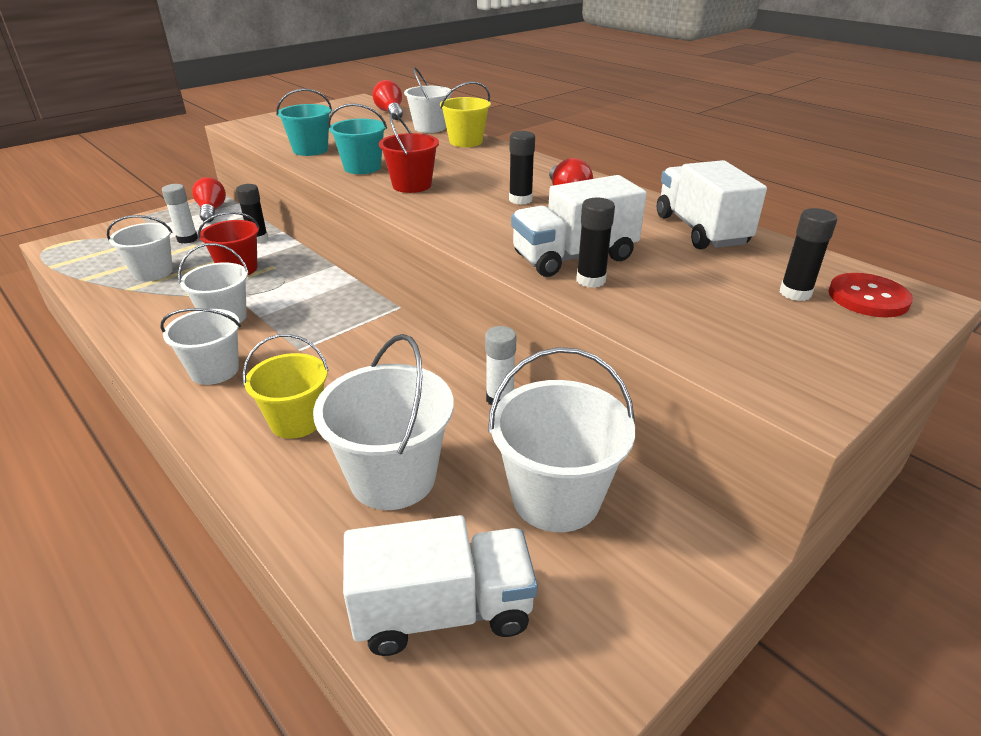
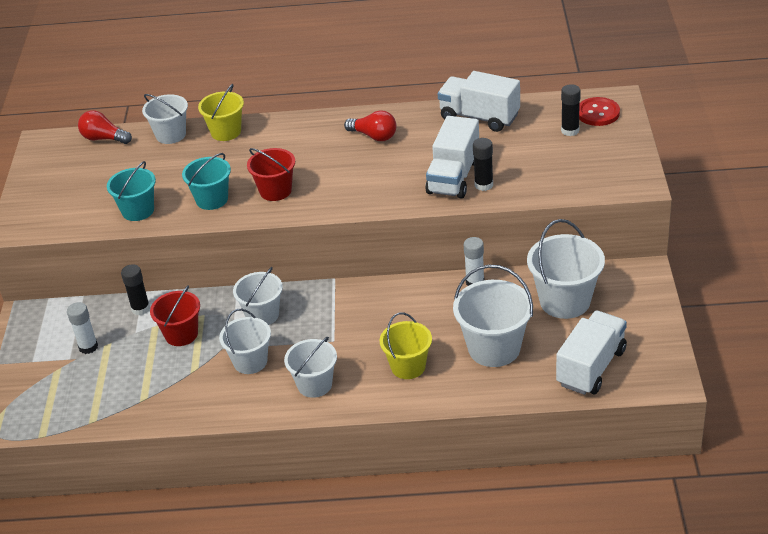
camera: 45 degrees left, 5 degrees up
white bucket [107,215,173,281] -> white bucket moved to [233,267,283,325]
red light bulb [192,177,226,223] -> none
black glue stick [509,131,535,205] -> none

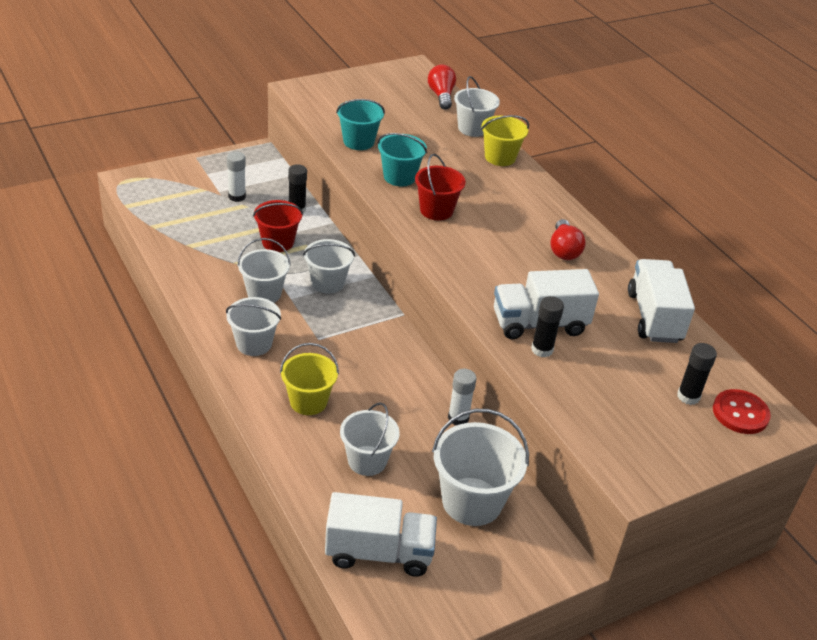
camera: 55 degrees right, 0 degrees up
white bucket [453,265,533,367] -> white bucket [340,402,400,476], size x0.66

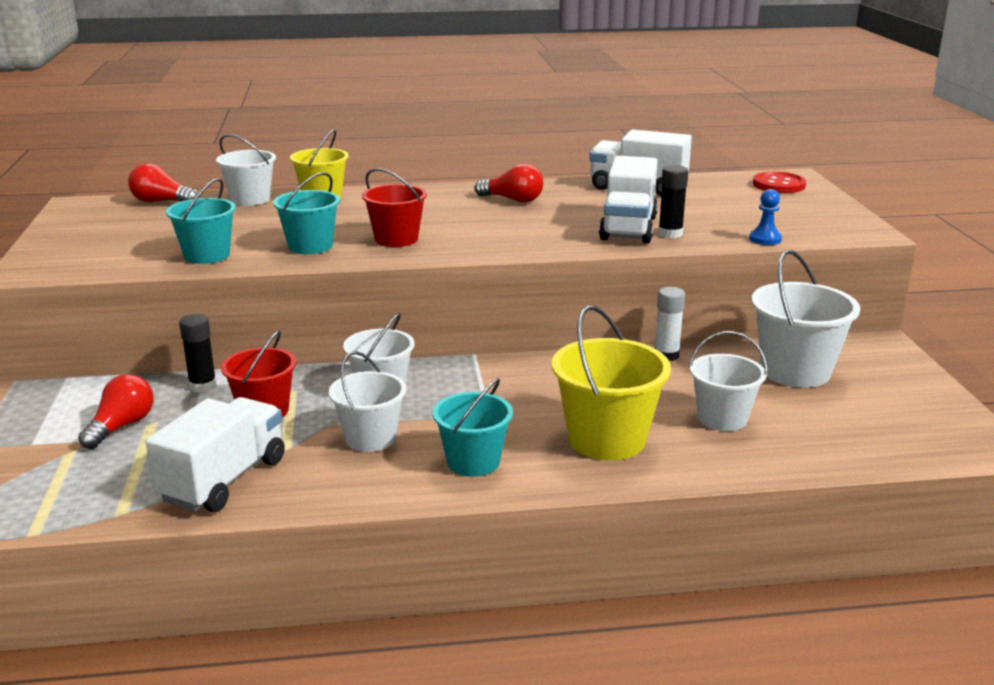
camera: 65 degrees left, 15 degrees down
white bucket [226,297,281,356] -> turquoise bucket [433,378,513,477]
white glue stick [227,151,246,202] -> red light bulb [78,374,153,449]
yellow bucket [280,343,339,415] -> yellow bucket [552,305,671,460], size x1.51
white truck [325,492,437,577] -> white truck moved to [145,397,285,512]
black glue stick [677,343,717,405] -> none
none -> blue pawn [749,189,782,245]

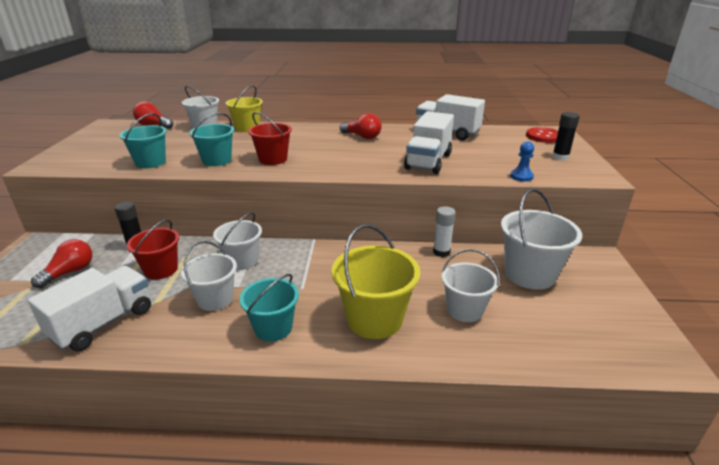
camera: 10 degrees right, 5 degrees up
black glue stick [658,165,688,238] -> black glue stick moved to [552,112,580,161]

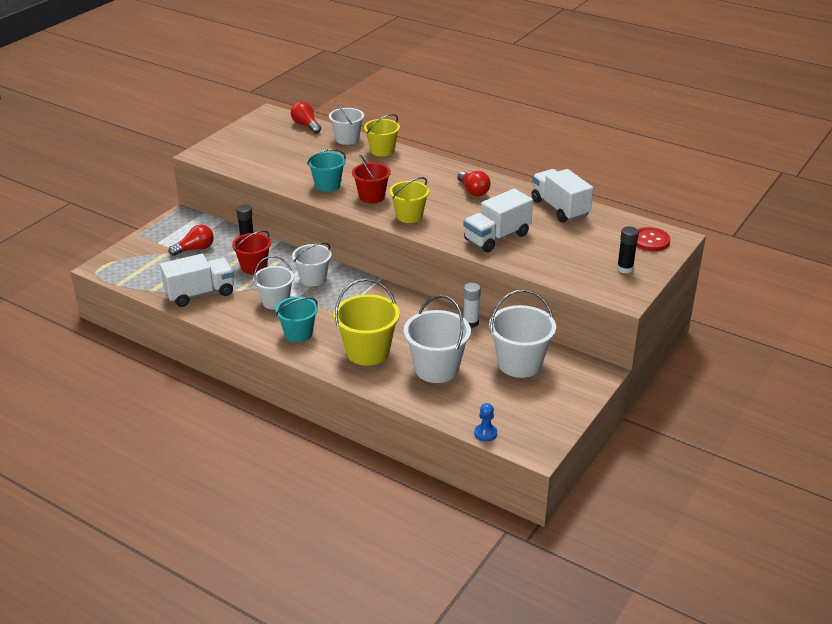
camera: 30 degrees right, 5 degrees up
turquoise bucket [120,113,167,168] -> none
white bucket [442,249,500,322] -> white bucket [404,295,471,383], size x1.51
blue pawn [510,141,534,182] -> blue pawn moved to [474,403,497,442]
none -> yellow bucket [390,177,429,223]

